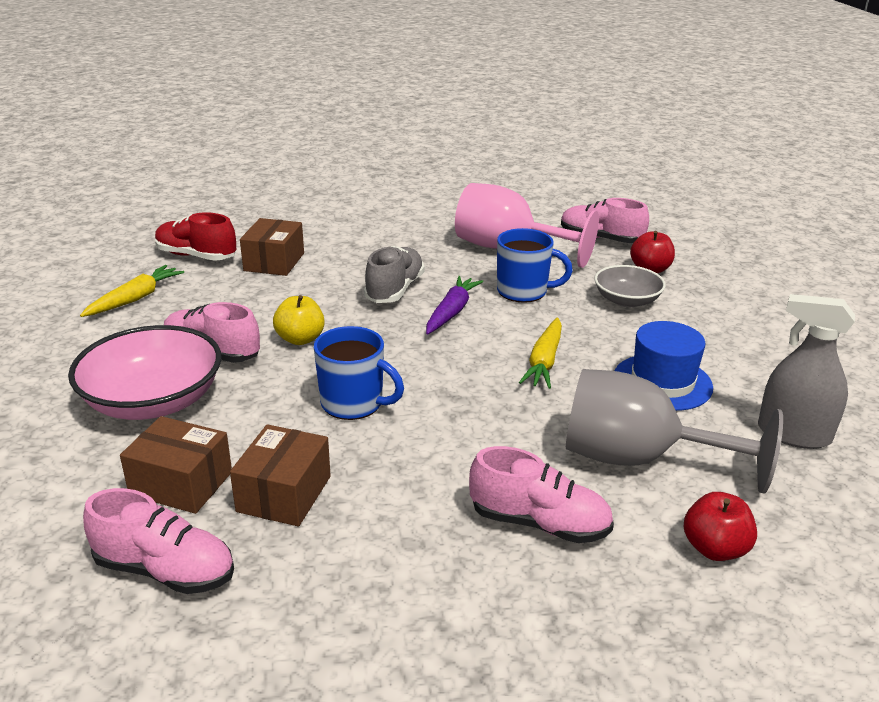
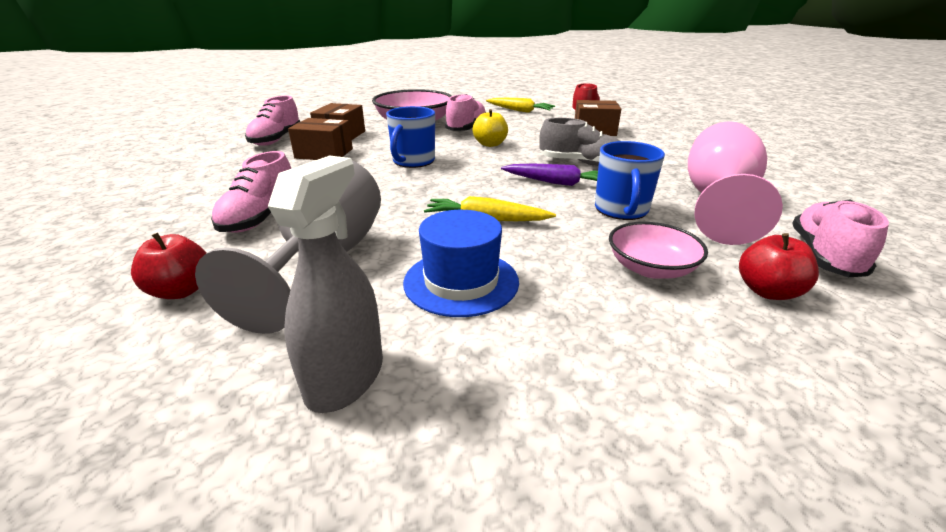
camera: 85 degrees right, 0 degrees up
grey bowl [594,265,666,307] -> pink bowl [609,222,708,279]

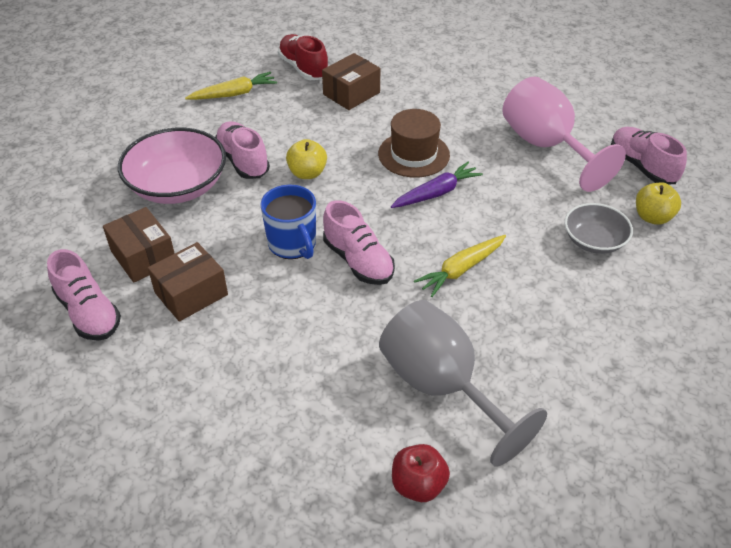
camera: 50 degrees left, 15 degrees up
pink shoe [211,151,291,233] -> pink shoe moved to [323,200,395,285]
grey spray bottle [268,155,383,413] -> none
blue hat [403,210,519,317] -> none
grey shoe [539,118,620,166] -> brown hat [378,109,450,178]
blue mug [595,141,665,220] -> none
pink bowl [609,222,708,279] -> grey bowl [565,203,633,254]
red apple [739,233,819,300] -> yellow apple [636,182,681,225]

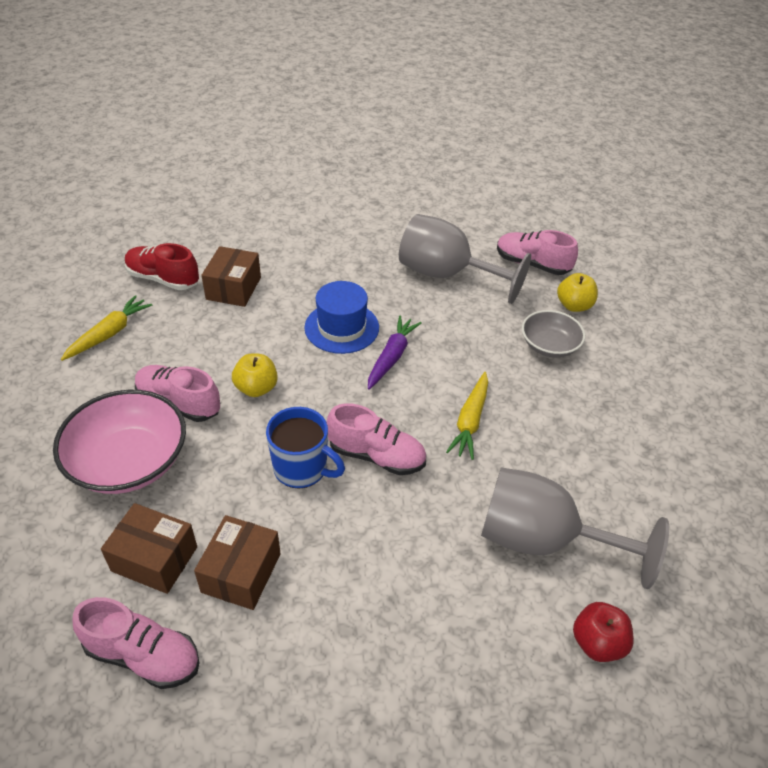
camera: 35 degrees left, 0 degrees up
brown hat [378,109,450,178] -> blue hat [304,281,379,354]
pink goblet [502,76,626,192] -> grey goblet [399,214,531,304]

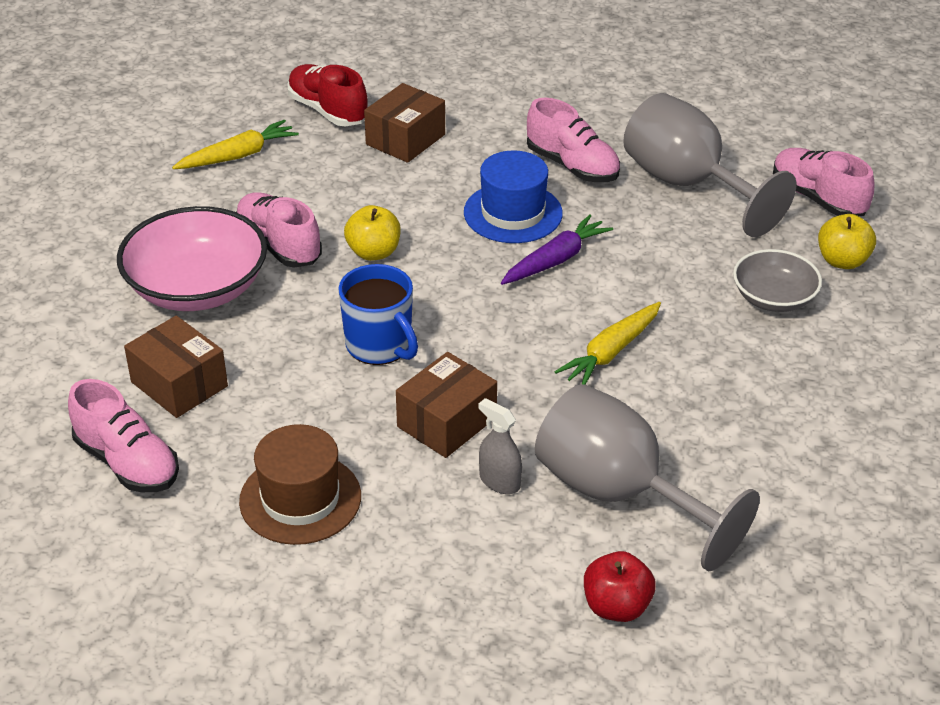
camera: 25 degrees right, 5 degrees down
brown box [194,515,281,610] -> brown box moved to [396,352,497,458]
pink shoe [327,403,426,475] -> pink shoe moved to [527,98,620,182]
none -> brown hat [239,424,361,545]
none -> grey spray bottle [479,398,522,494]

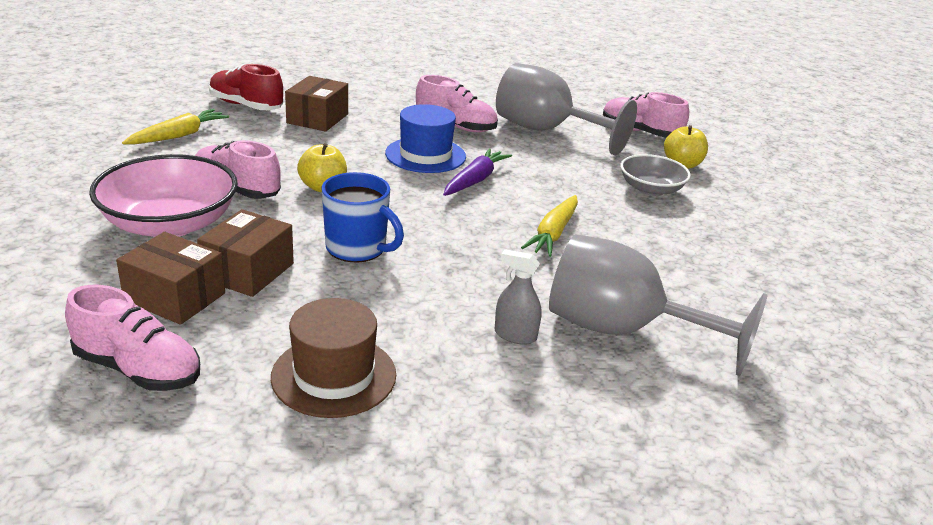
camera: 20 degrees left, 10 degrees down
brown box [396,352,497,458] -> brown box moved to [197,209,294,297]
red apple [584,551,656,622] -> none

